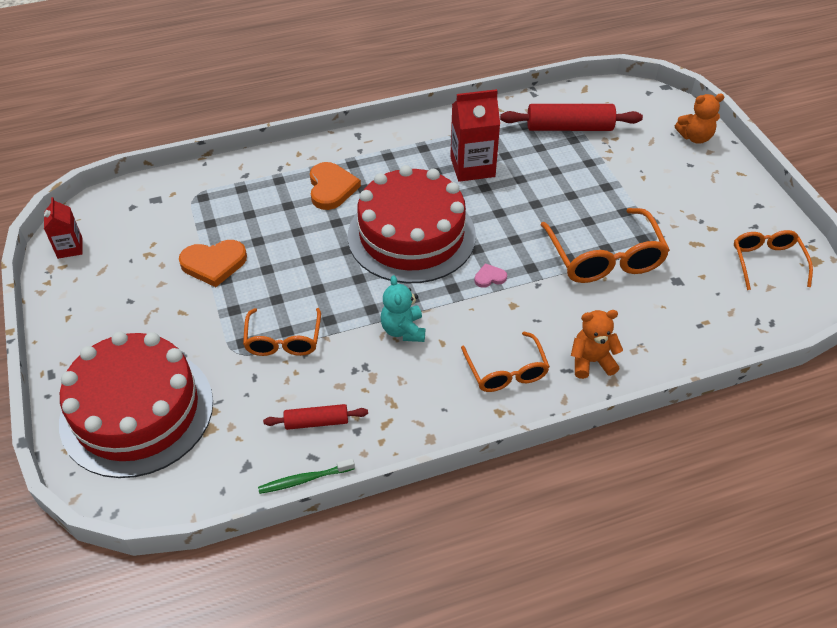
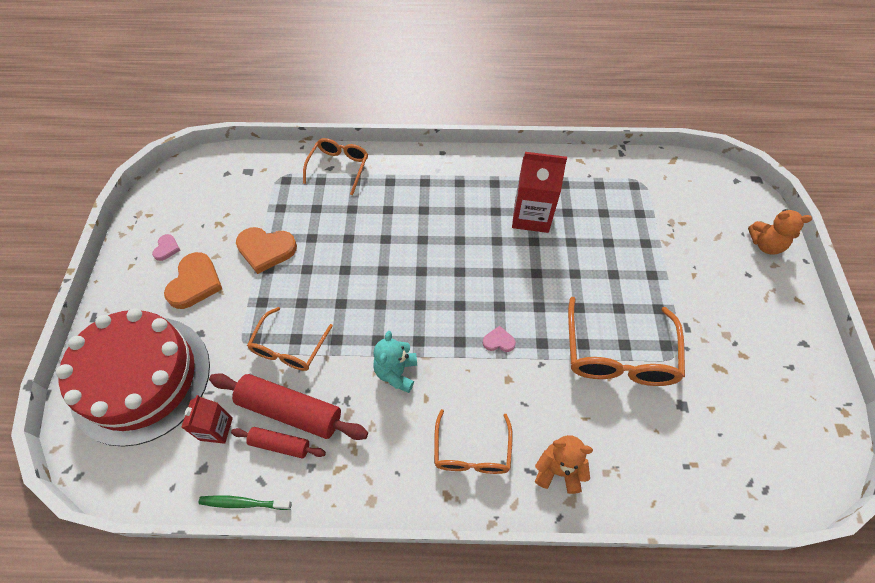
camera: 20 degrees right, 10 degrees up
red carton [44,197,83,259] -> red carton moved to [181,395,233,444]
orange heart [310,162,361,210] -> orange heart moved to [164,252,222,309]
red cake [348,165,476,283] -> none
red rolling pin [500,104,643,131] -> red rolling pin moved to [209,373,368,440]
orange glasses [734,230,813,290] -> orange glasses moved to [303,138,368,195]
none -> pink heart [152,234,180,261]

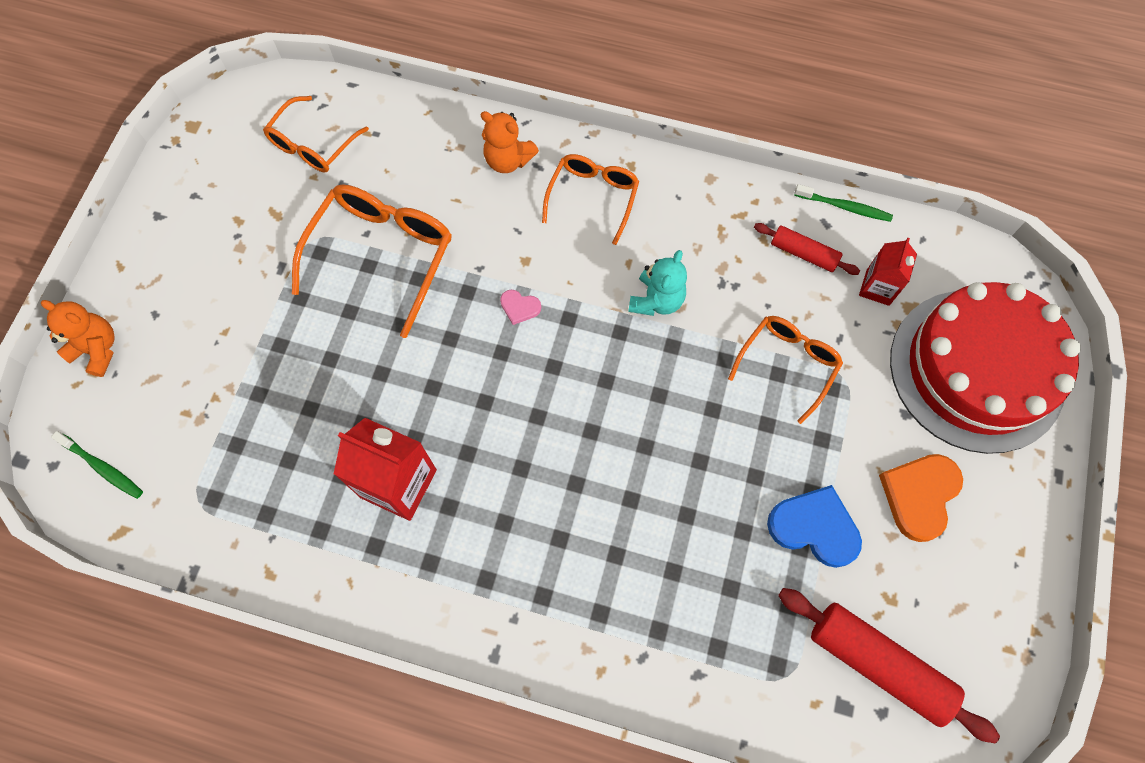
camera: 165 degrees left, 10 degrees up
pink heart [152,234,180,261] -> none
red rolling pin [209,373,368,440] -> red rolling pin moved to [778,588,1000,743]
orange heart [236,227,297,274] -> blue heart [767,485,862,568]
orange glasses [303,138,368,195] -> orange glasses moved to [263,96,369,172]
none -> green toothbrush [51,431,143,499]

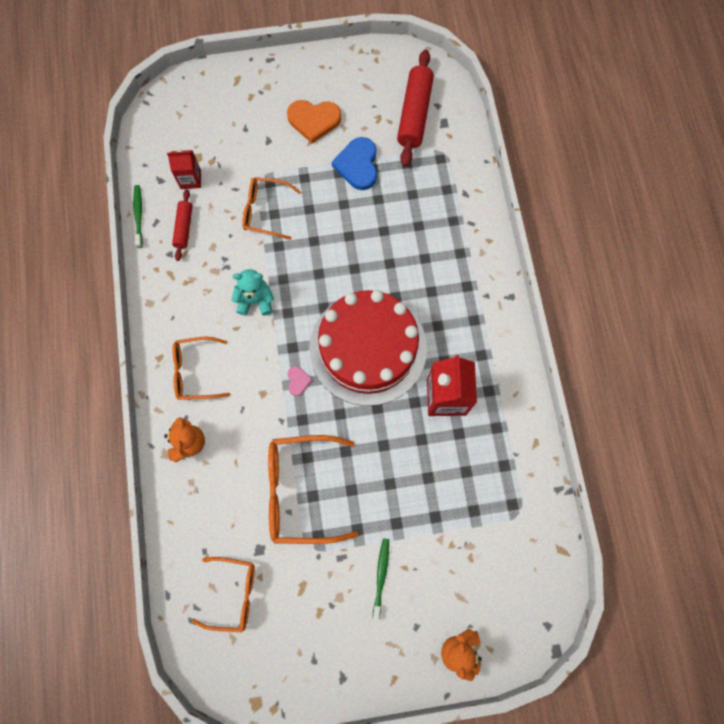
camera: 115 degrees left, 5 degrees up
green toothbrush [51,431,143,499] -> green toothbrush moved to [373,538,389,621]
red cake [890,282,1081,454] -> red cake moved to [309,290,427,406]

